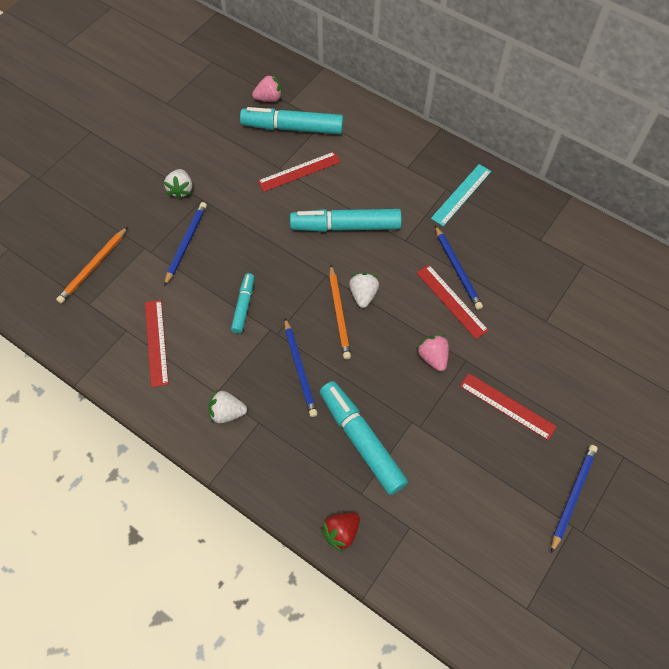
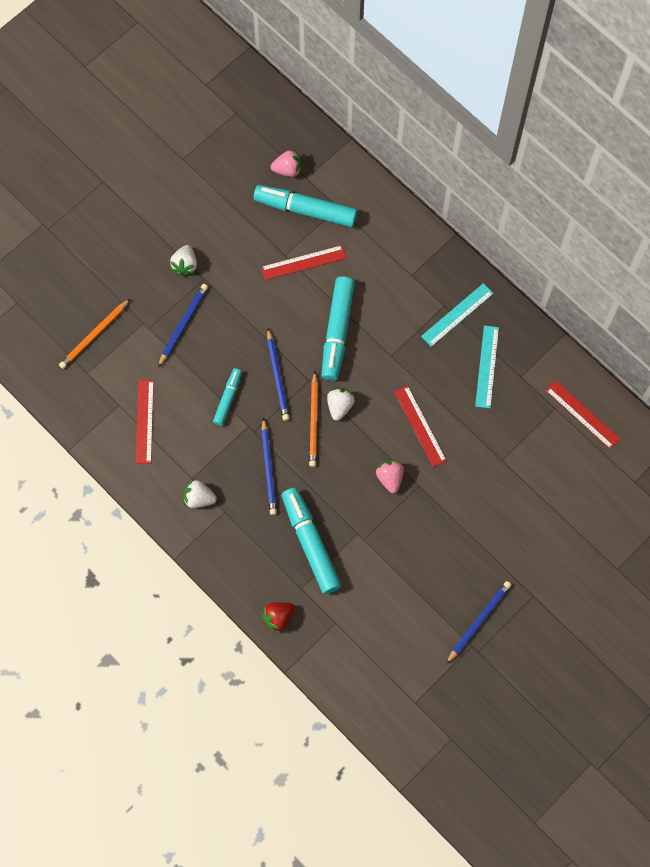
camera: 10 degrees right, 10 degrees up
turquoise marker [290,209,402,232] -> turquoise marker turned 90 degrees counterclockwise [322,277,355,381]
blue pencil [435,226,483,310] -> blue pencil moved to [267,328,289,421]
red ruler [460,373,557,440] -> red ruler moved to [546,380,620,449]
none -> turquoise ruler [475,325,499,408]

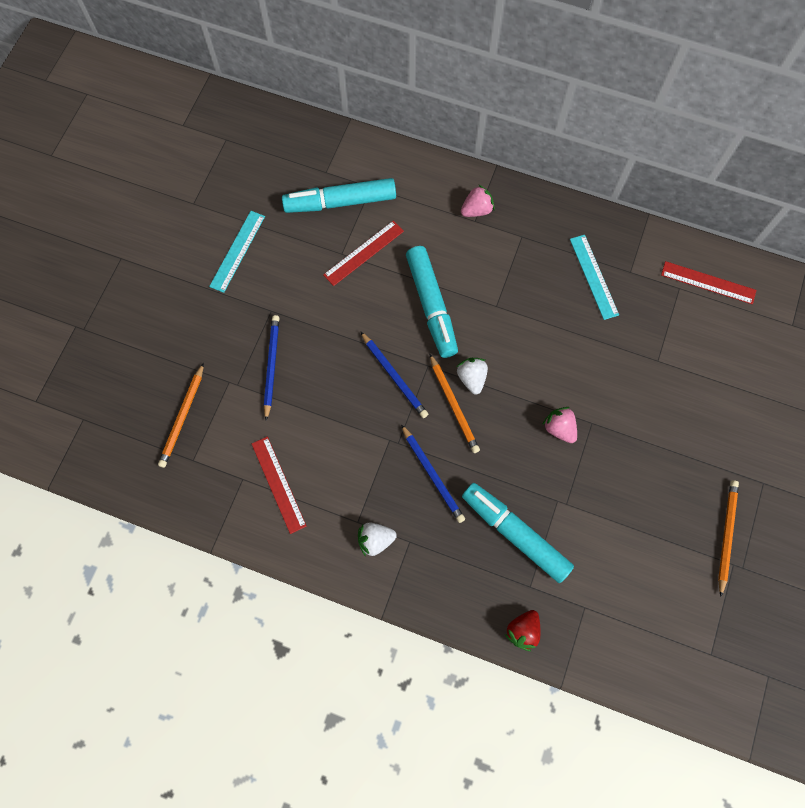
camera: 25 degrees left, 0 degrees up
white strawberry [170,245,197,276] -> none
turquoise marker [213,368,242,426] -> none
pink strawberry [271,150,302,177] -> pink strawberry moved to [461,184,495,217]
red ruler [394,385,447,467] -> none
turquoise ruler [421,283,494,347] -> turquoise ruler moved to [209,211,265,293]
blue pencil [446,581,511,664] -> orange pencil [718,480,739,597]

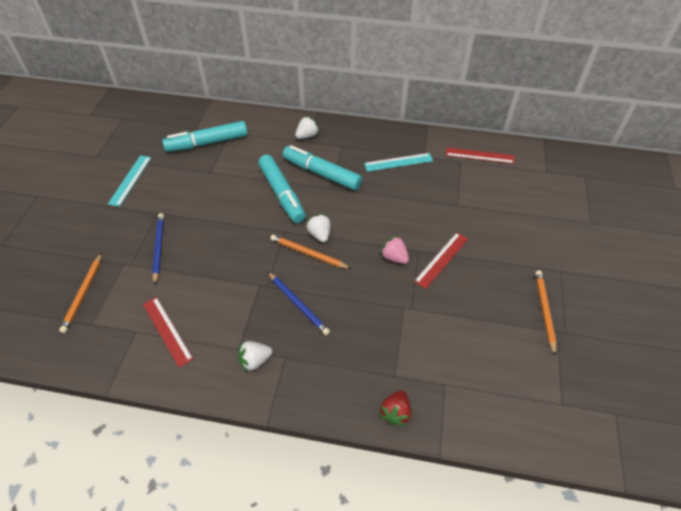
camera: 10 degrees left, 20 degrees down
red ruler [323,220,404,286] -> red ruler moved to [414,233,468,289]
blue pencil [360,331,428,418] -> none
orange pencil [429,353,480,453] -> orange pencil turned 150 degrees clockwise [270,235,351,269]
pink strawberry [461,184,495,217] -> white strawberry [295,116,319,139]
turquoise marker [462,483,574,583] -> turquoise marker moved to [283,145,362,191]
turquoise ruler [570,235,619,320] -> turquoise ruler turned 75 degrees counterclockwise [364,153,433,172]

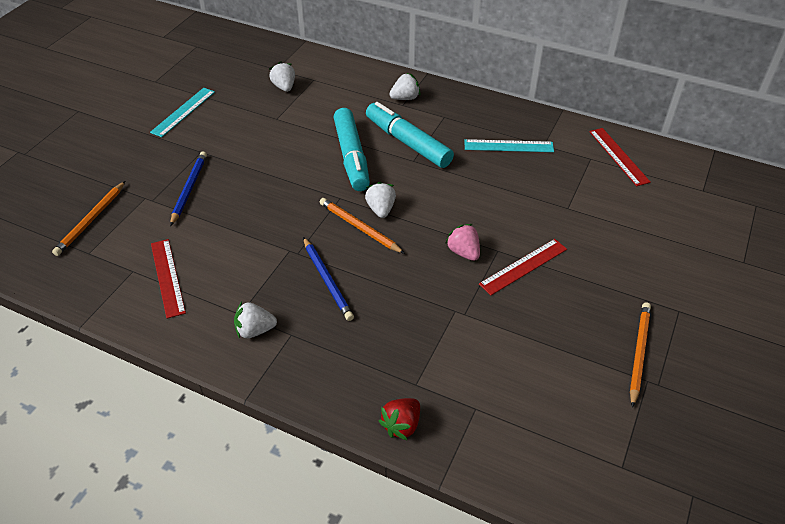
camera: 15 degrees right, 5 degrees down
turquoise marker [162,121,248,152] -> white strawberry [269,61,295,92]
red ruler [446,147,515,164] -> red ruler turned 45 degrees clockwise [589,128,651,186]

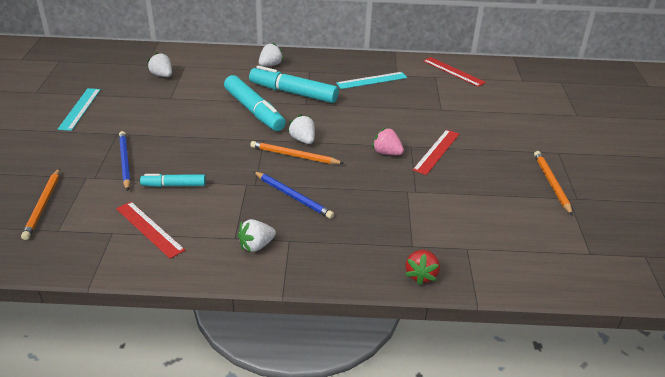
camera: 25 degrees left, 10 degrees down
none -> turquoise marker [140,174,206,187]

